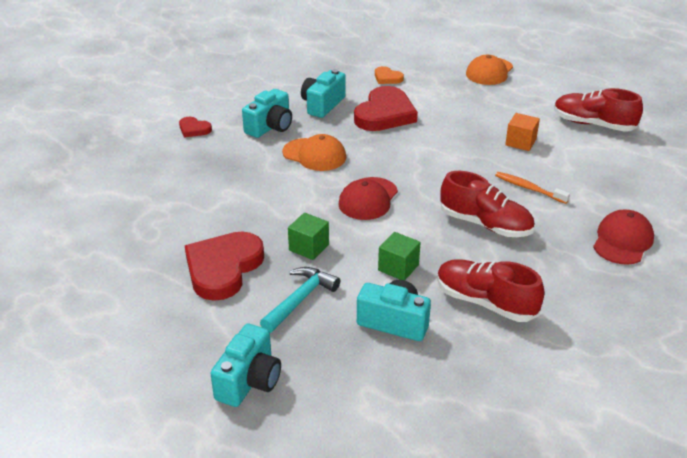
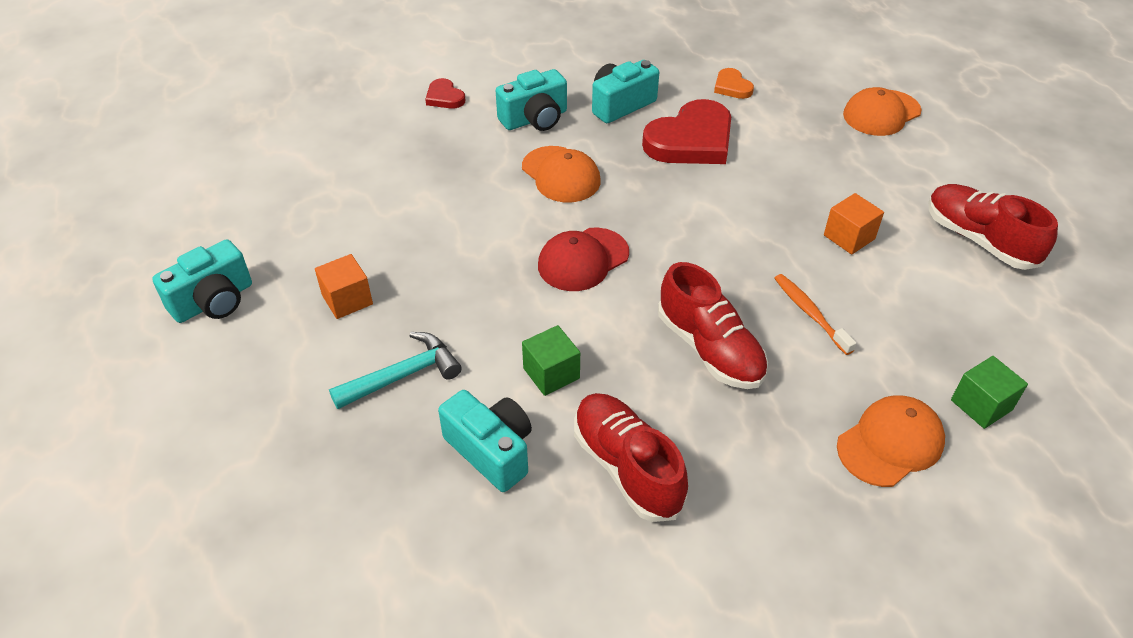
camera: 25 degrees right, 10 degrees up
red heart [185,232,264,301] -> orange cube [315,254,373,319]
turquoise camera [210,324,281,407] -> turquoise camera moved to [152,239,252,323]
green cube [288,213,329,260] -> green cube moved to [951,356,1028,429]
red cap [593,209,654,265] -> orange cap [837,395,945,487]

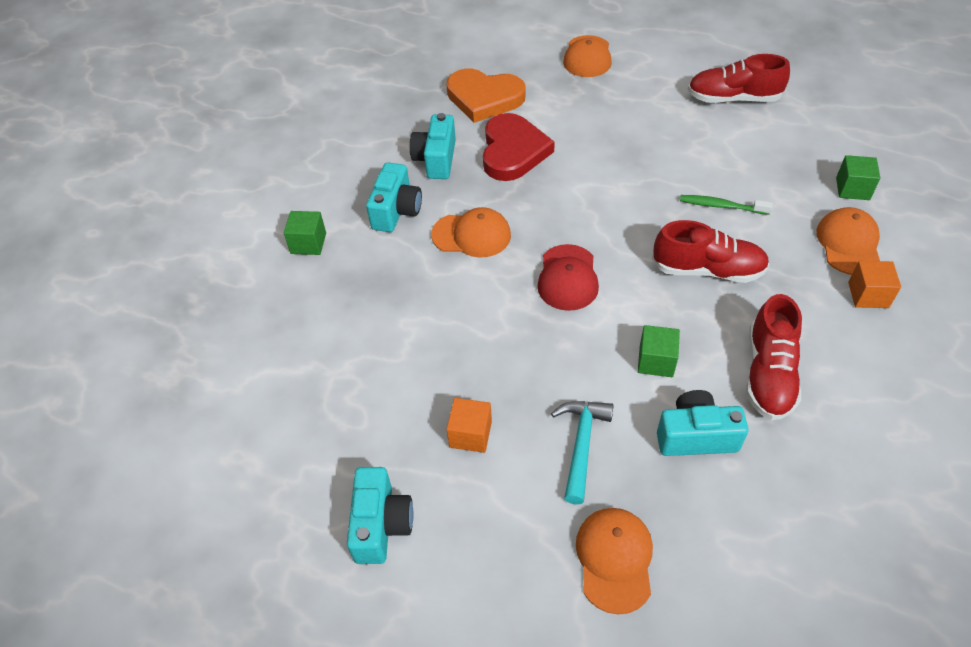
camera: 45 degrees left, 5 degrees up
red heart [425,78,465,109] -> green cube [284,211,326,255]
red shoe [574,393,688,522] -> red shoe turned 90 degrees counterclockwise [746,294,802,420]
orange heart [714,68,754,99] -> orange heart [446,69,525,123], size x2.10
orange toothbrush [774,274,857,355] -> green toothbrush [680,195,773,215]
orange cube [824,193,884,255] -> orange cube moved to [848,261,901,308]
none -> orange cap [576,508,653,615]

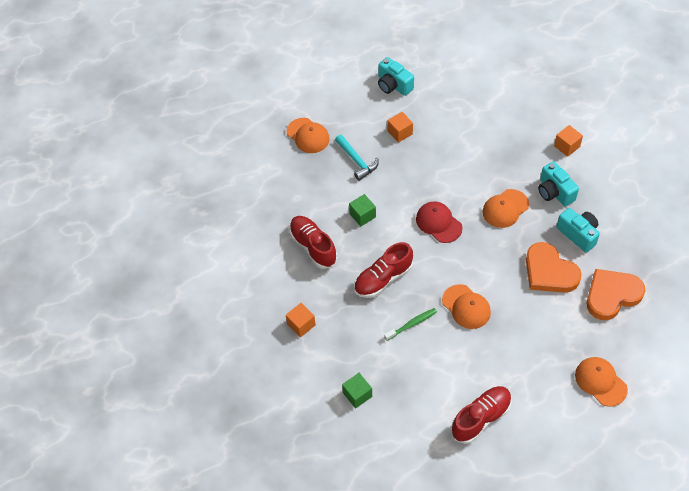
camera: 135 degrees right, 5 degrees up
green cube [284,211,326,255] -> orange cube [554,125,583,157]
red heart [483,113,555,181] -> orange heart [526,242,582,293]
turquoise camera [657,390,749,456] -> none
orange cap [816,207,880,275] -> orange cap moved to [442,284,491,329]

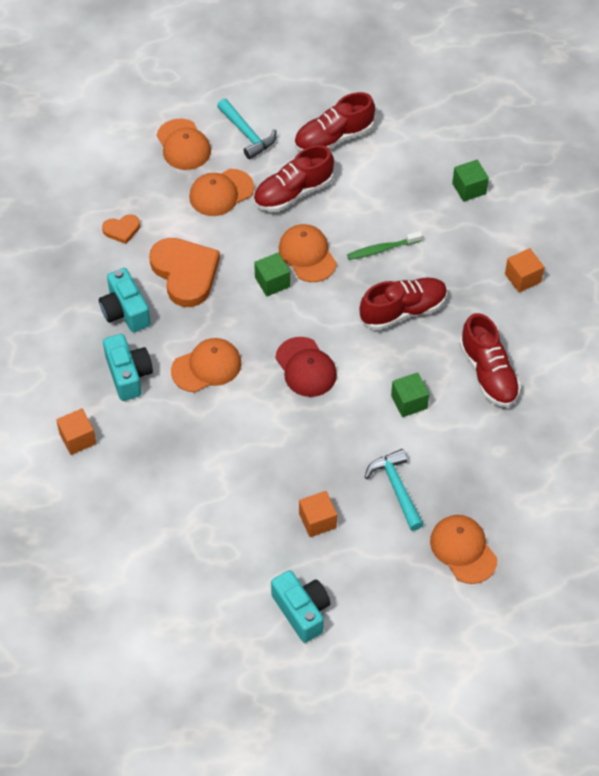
camera: 170 degrees left, 0 degrees up
orange heart [587,269,645,320] -> orange heart [102,214,140,244], size x0.48
none -> orange cap [189,169,254,216]
none -> turquoise hammer [217,99,277,160]
none -> red shoe [253,145,334,212]
none -> green cube [254,253,290,297]

